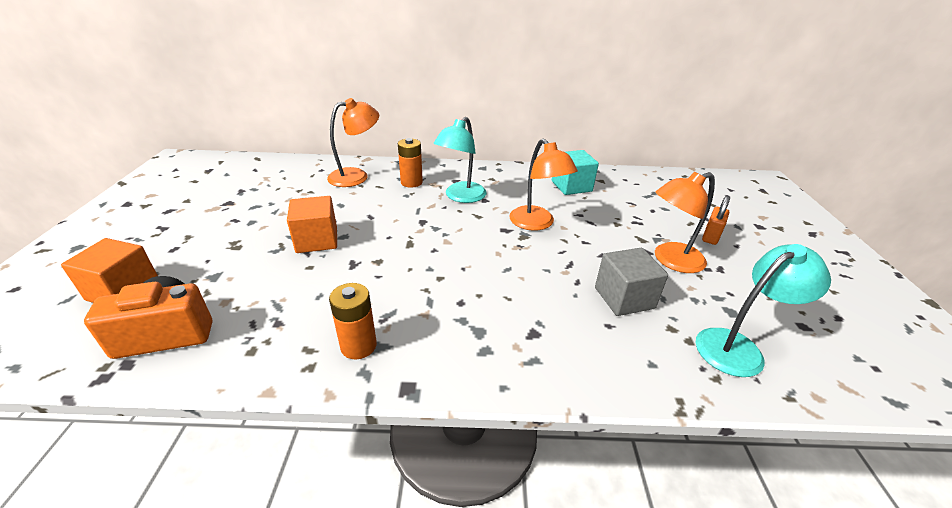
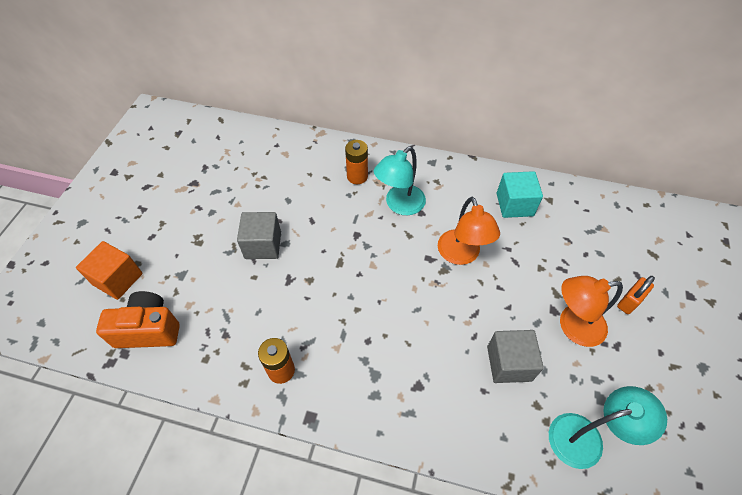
camera: 15 degrees right, 20 degrees up
orange cube [287,196,337,253] -> grey cube [237,212,281,259]
orange lamp [327,98,379,187] -> none

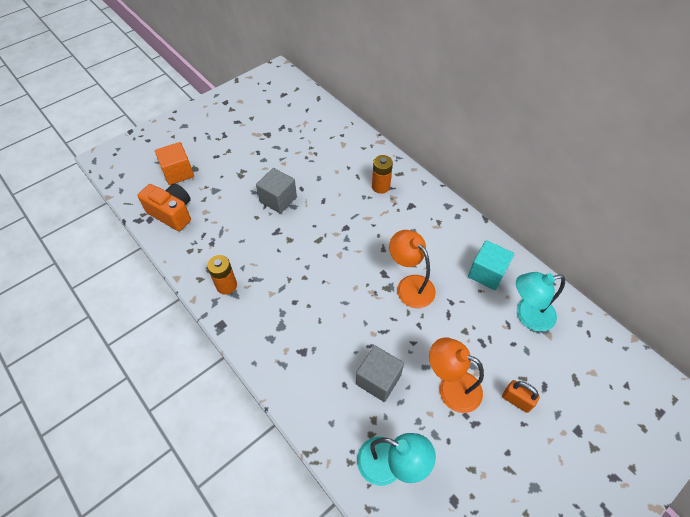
camera: 35 degrees right, 0 degrees up
turquoise lamp [374,146,426,215] -> turquoise lamp moved to [516,272,565,332]
orange lamp [438,197,500,265] -> orange lamp turned 120 degrees clockwise [389,230,436,308]
orange padlock [617,276,655,314] -> orange padlock turned 45 degrees clockwise [502,380,540,413]

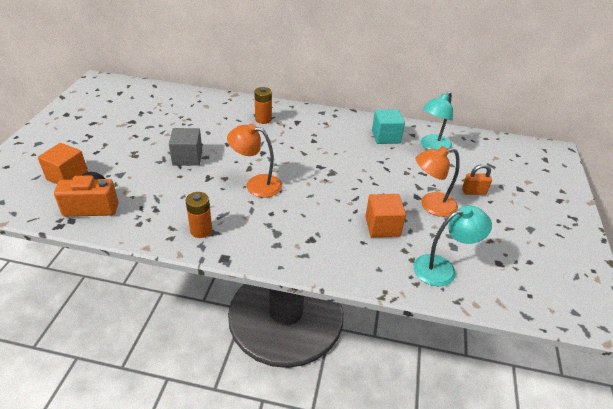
camera: 40 degrees left, 15 degrees down
grey cube [356,345,404,402] -> orange cube [365,194,406,237]
orange lamp [389,230,436,308] -> orange lamp moved to [227,123,282,198]

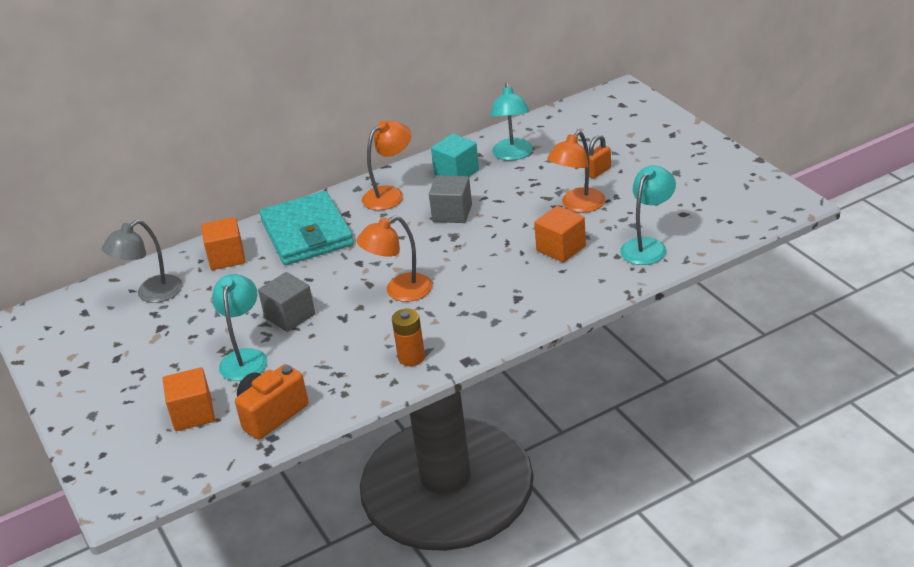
camera: 35 degrees left, 5 degrees down
orange battery [254,87,272,124] -> turquoise wallet [259,191,354,265]
none -> grey lamp [102,220,183,303]
none -> orange cube [201,217,245,270]
none -> turquoise lamp [212,274,267,381]
none -> orange lamp [362,120,411,210]
none -> grey cube [429,175,472,223]

